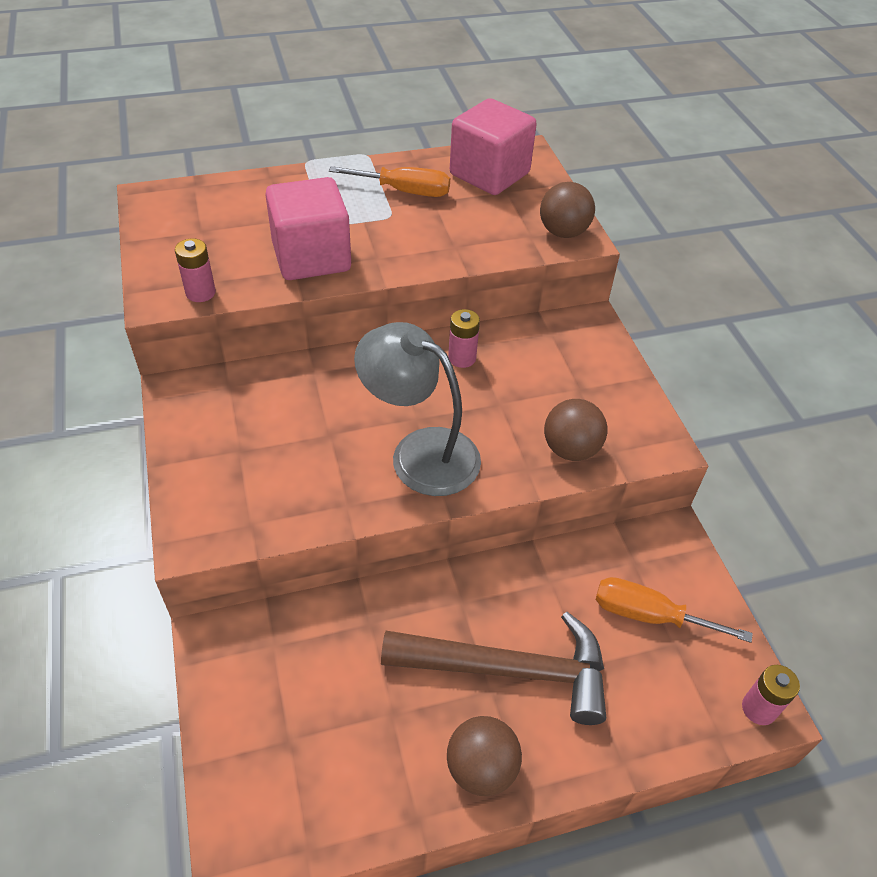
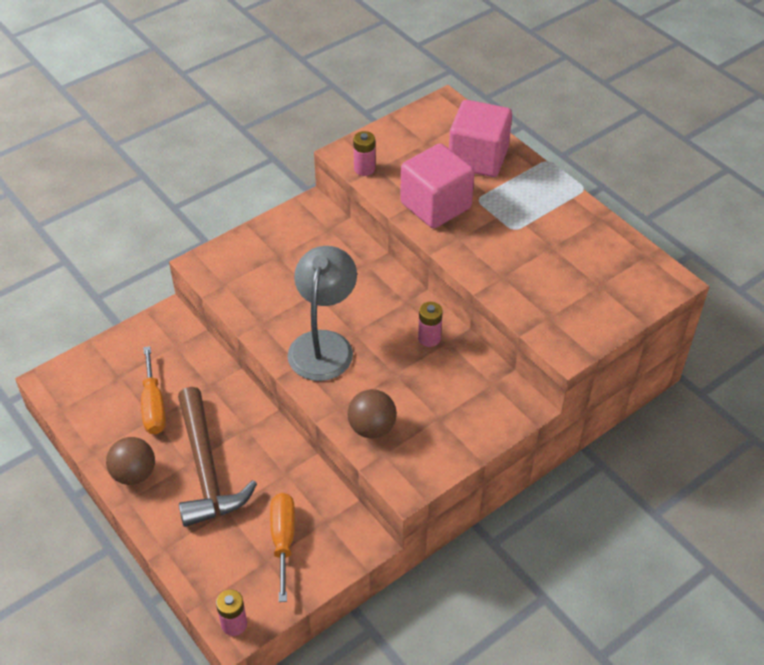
camera: 70 degrees right, 0 degrees up
orange screwdriver [329,166,450,197] -> orange screwdriver moved to [141,346,166,434]
pink cube [450,98,537,195] -> pink cube moved to [449,100,512,177]
brown ball [540,182,595,238] -> none

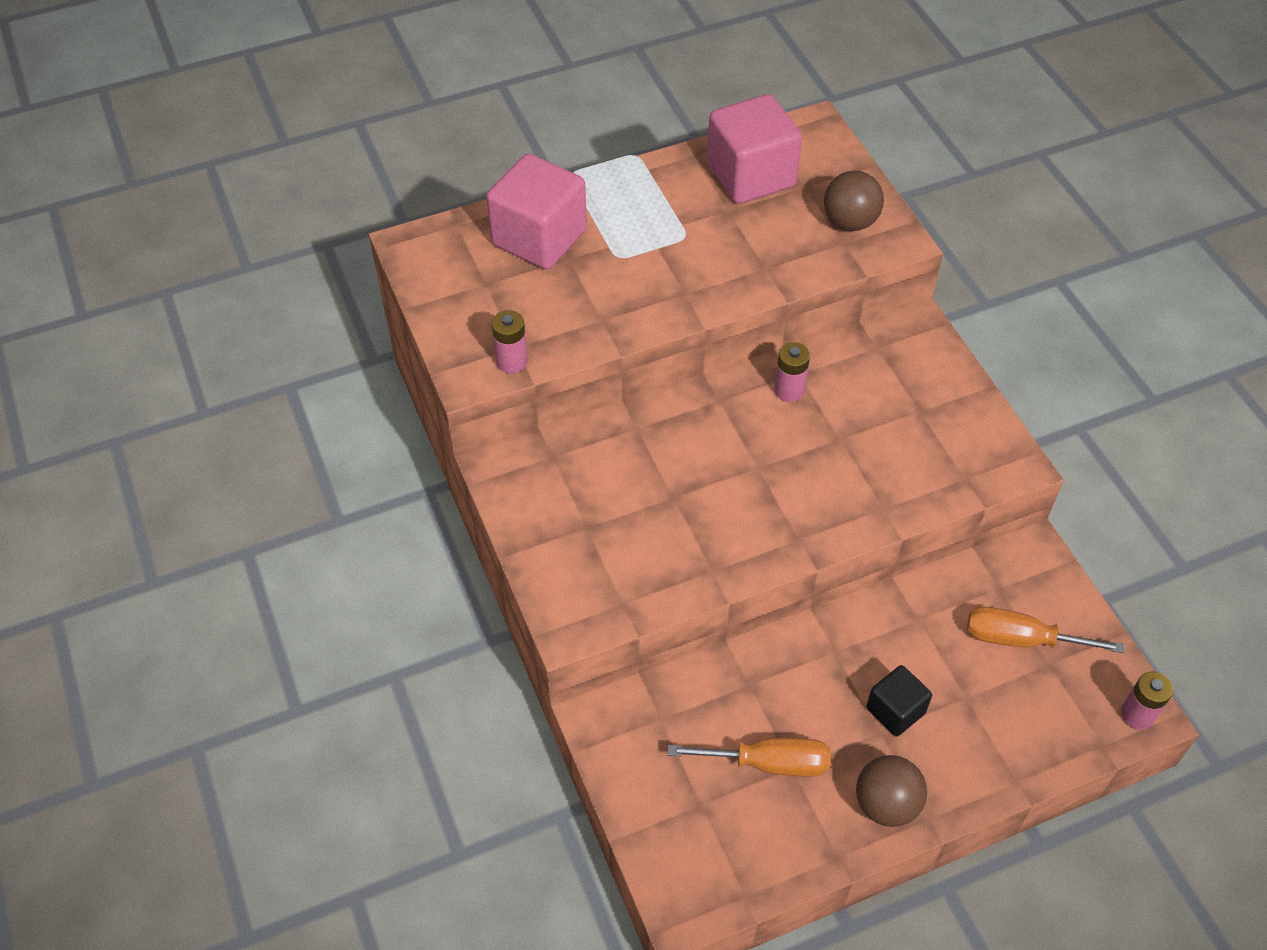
camera: 75 degrees left, 5 degrees up
brown hammer [178,387,257,527] -> black cube [866,665,932,736]
grey lamp [288,246,357,381] -> none
brown ball [347,389,397,439] -> brown ball moved to [824,171,884,231]
pink cube [400,143,475,228] -> pink cube moved to [707,94,802,204]

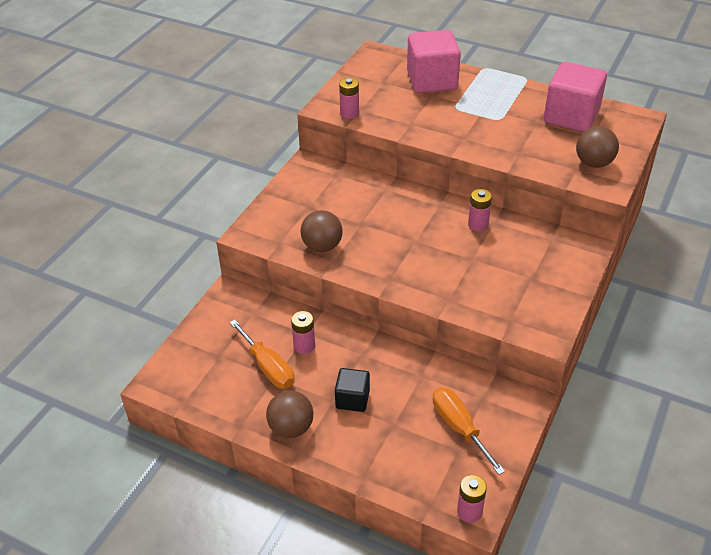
camera: 50 degrees right, 10 degrees down
none -> pink battery [291,311,315,354]
none -> brown ball [300,210,343,252]

